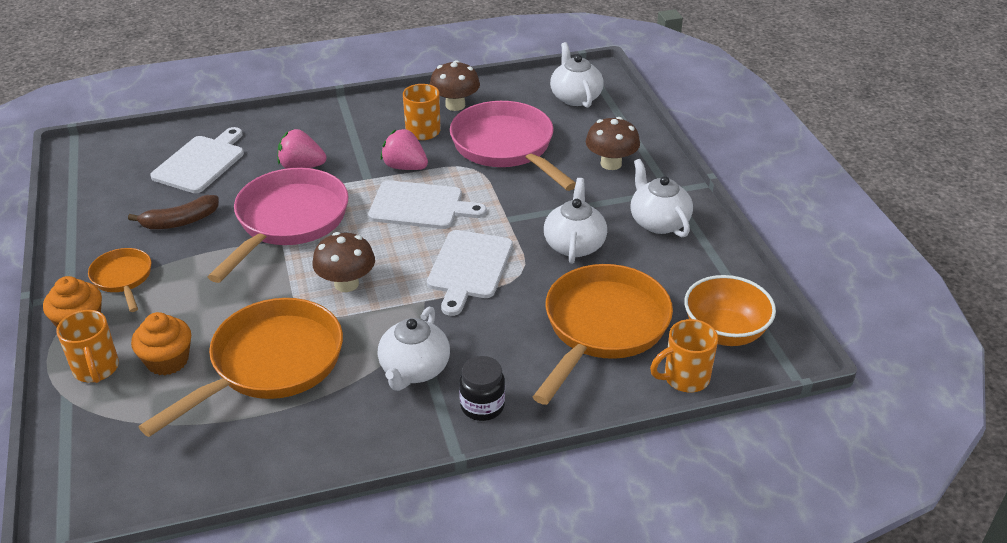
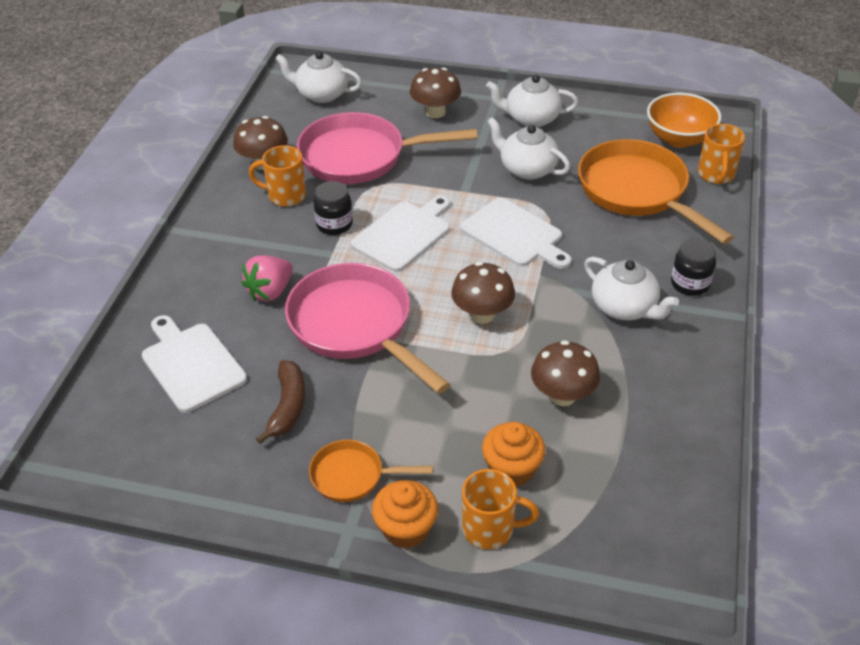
camera: 60 degrees left, 5 degrees up
orange pan [139,298,343,437] -> brown mushroom [531,340,600,406]
pink strawberry [381,129,428,170] -> black jar [313,181,353,235]

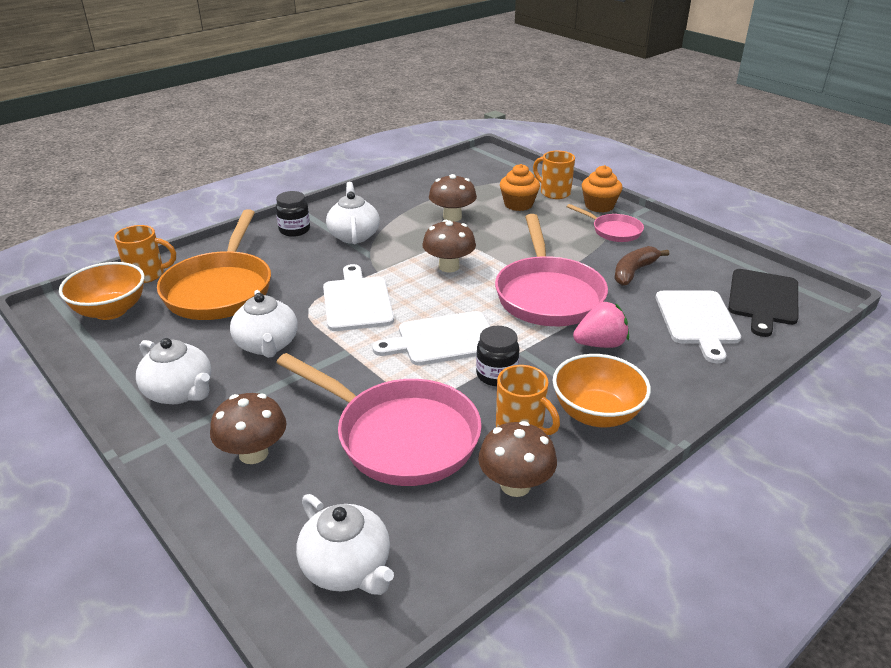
camera: 145 degrees left, 10 degrees down
orange pan [309,440,433,502] -> pink pan [567,204,644,242]
orange mug [698,124,745,184] -> orange mug turned 45 degrees clockwise [114,225,176,283]
none -> orange bowl [553,354,651,427]
none -> black cutting board [728,269,798,337]

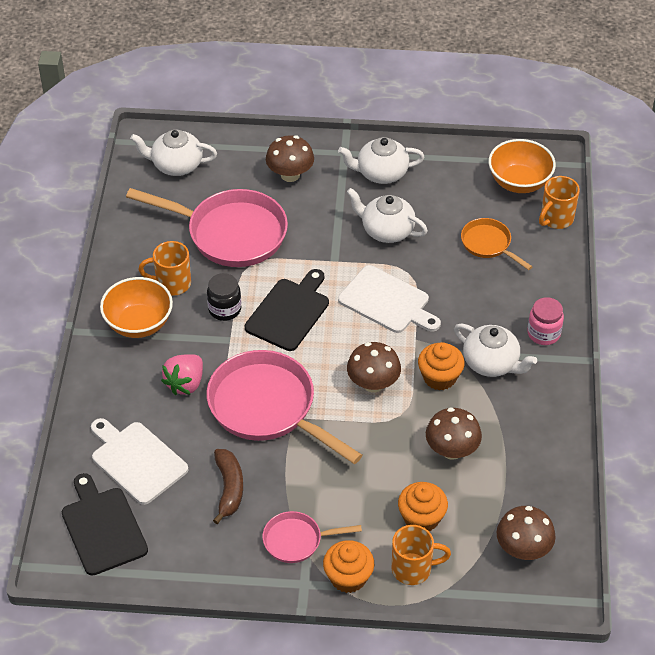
camera: 135 degrees right, 15 degrees up
orange pan [157,209,271,320] -> orange pan [461,218,533,270], size x0.51
black jar [276,191,310,237] -> pink jar [527,297,564,345]
pink pan [276,353,482,486] -> pink pan turned 150 degrees counterclockwise [126,188,288,267]
white cutting board [372,311,491,366] -> black cutting board [245,269,329,351]
brown mushroom [478,421,557,497] -> brown mushroom moved to [496,506,556,560]
none -> orange cupcake [418,342,465,390]

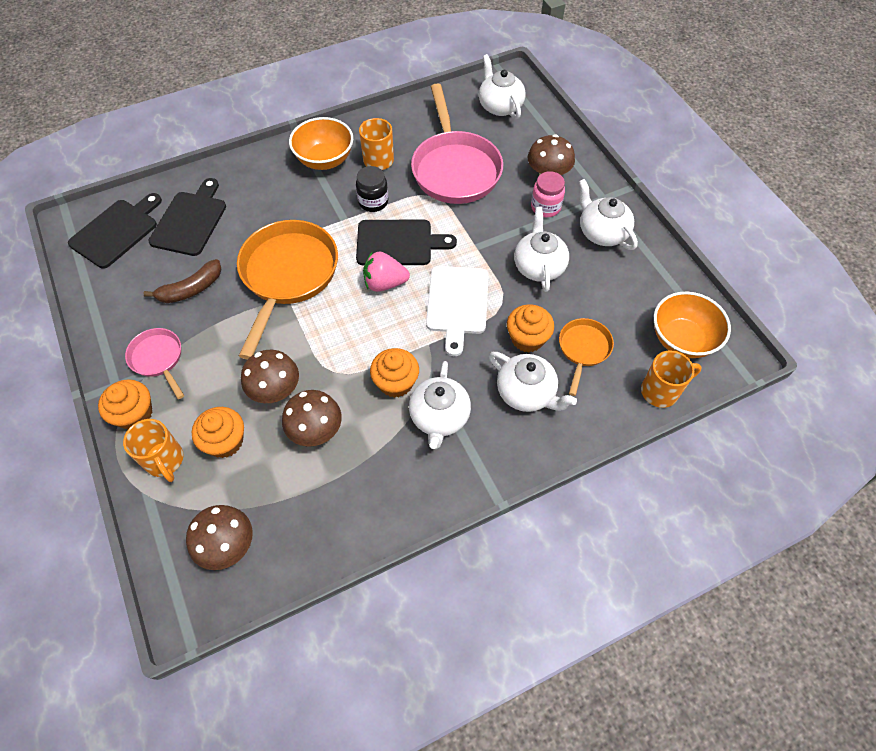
camera: 60 degrees right, 10 degrees up
white cutting board [91,418,188,505] -> black cutting board [148,178,226,256]
pink strawberry [161,354,203,395] -> pink strawberry moved to [363,251,410,292]
pink pan [207,350,362,464] -> orange pan [237,220,338,360]
brown mushroom [347,342,401,392] -> brown mushroom moved to [241,350,299,403]
pink jar [527,297,564,345] -> pink jar moved to [531,171,565,217]
orange mug [539,176,580,229] -> orange mug turned 150 degrees clockwise [641,350,702,408]
none -> white teapot [489,352,577,412]
none -> orange cupcake [507,304,554,352]

